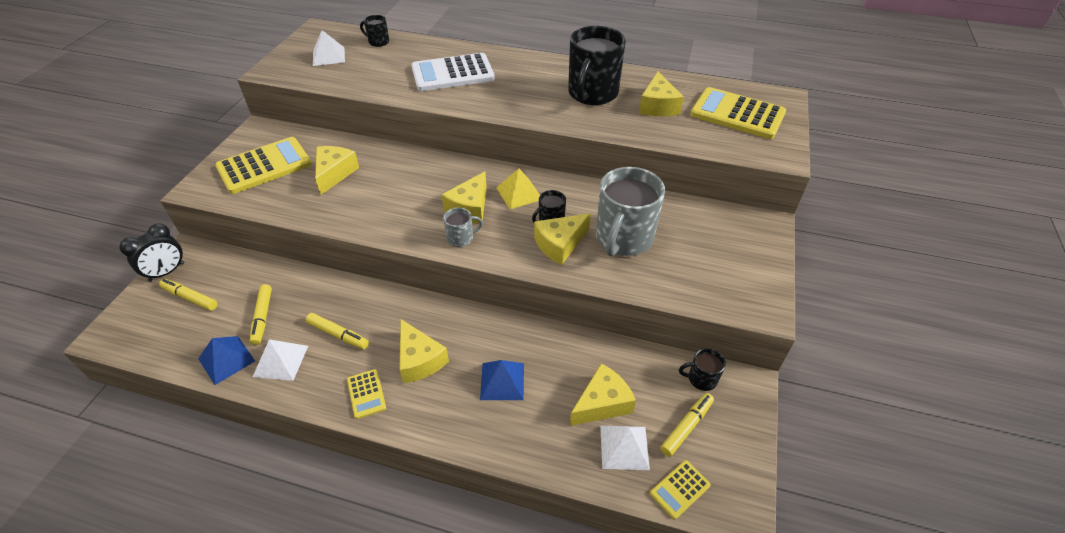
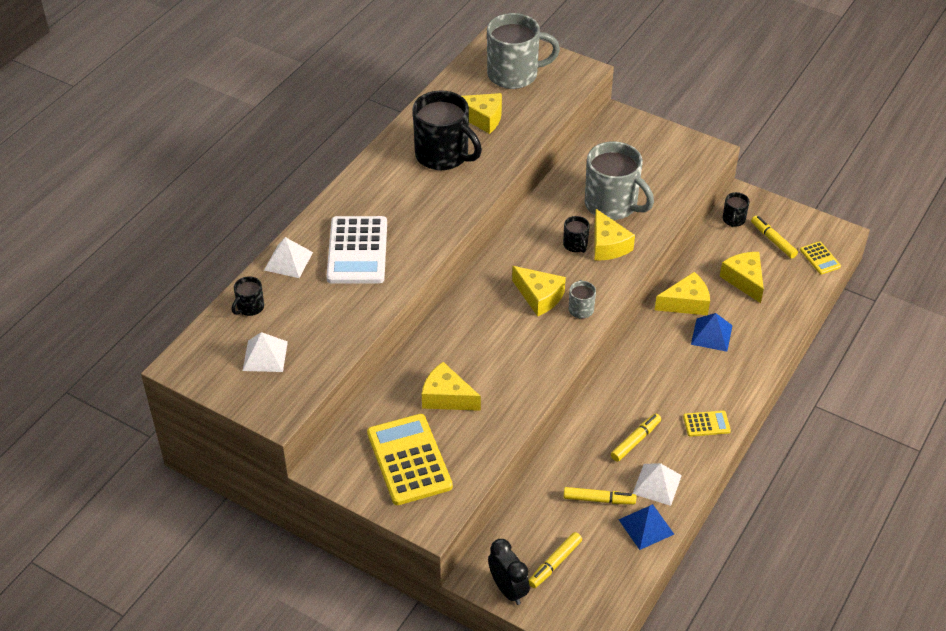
camera: 75 degrees left, 0 degrees up
yellow cheese [399,319,449,383] -> yellow cheese moved to [655,272,710,315]
yellow pyramid [496,168,540,209] -> none
white pyramid [600,426,650,470] -> white pyramid moved to [264,237,313,278]
yellow calculator [690,87,786,139] -> grey mug [487,13,560,89]

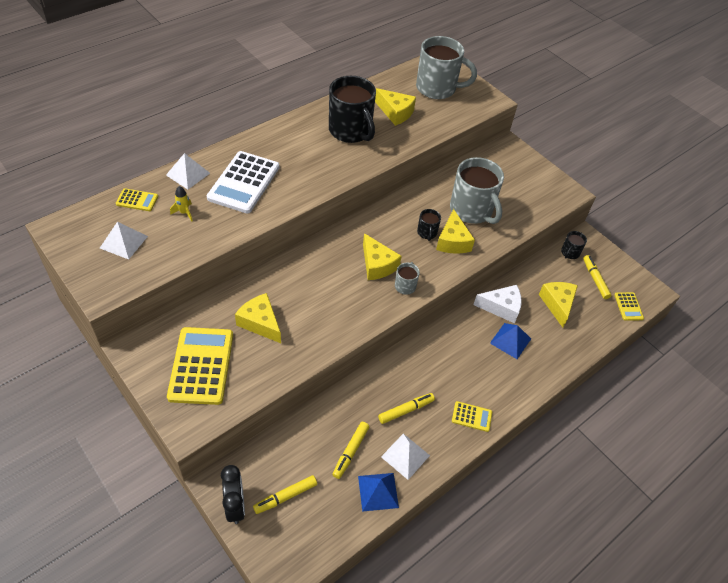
camera: 15 degrees right, 5 degrees up
black mug [232,276,264,316] -> yellow calculator [116,188,158,211]
yellow marker [564,487,636,504] -> yellow marker turned 90 degrees clockwise [332,422,369,479]
yellow cheese [655,272,710,315] -> white cheese [473,285,522,323]
none -> yellow rocket [170,186,193,221]

